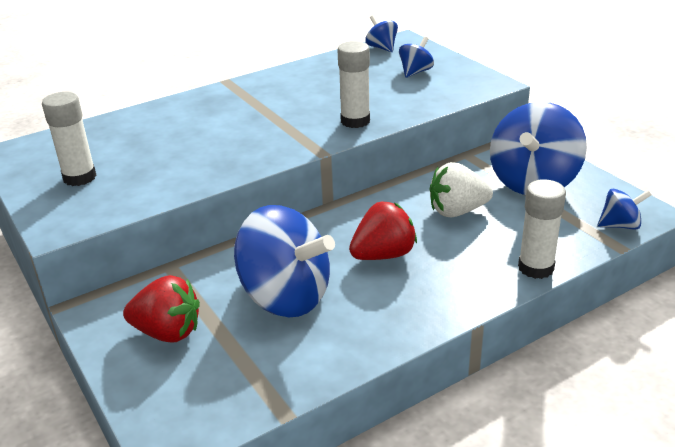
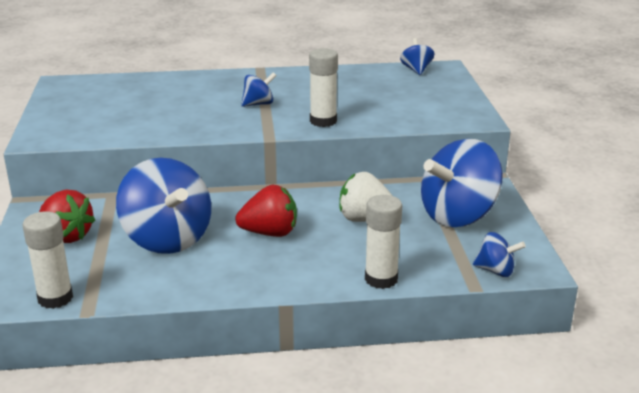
camera: 25 degrees right, 5 degrees down
white glue stick [42,92,97,186] -> white glue stick moved to [23,212,73,309]
blue spinning top [399,37,434,78] -> blue spinning top moved to [241,72,277,107]

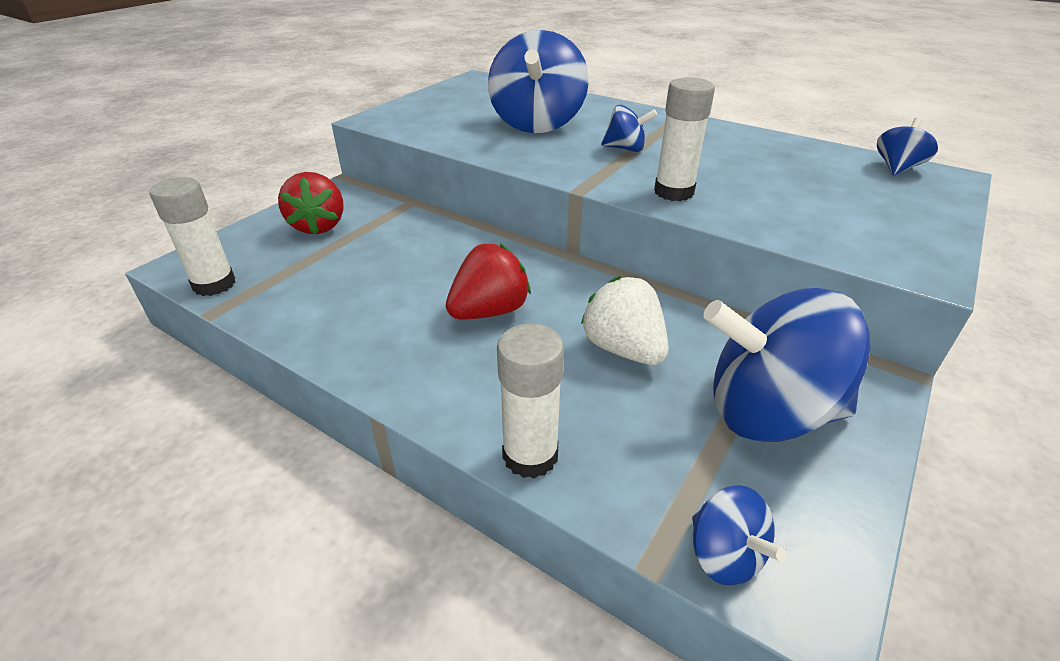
camera: 40 degrees right, 10 degrees up
blue spinning top [116,158,211,254] -> blue spinning top moved to [488,30,589,133]
red strawberry [235,185,297,237] -> red strawberry turned 75 degrees counterclockwise [446,244,531,319]

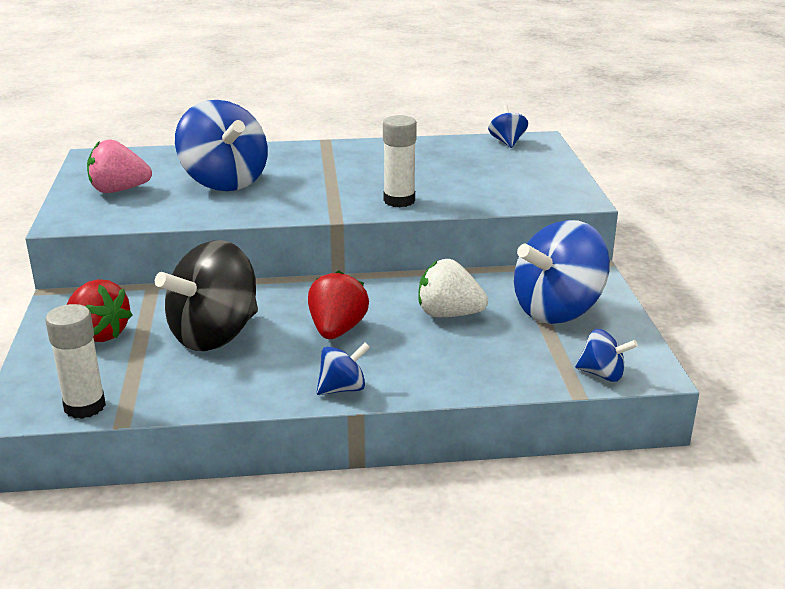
camera: 40 degrees left, 10 degrees down
white glue stick [497,323,564,478] -> none
blue spinning top [601,105,657,152] -> blue spinning top moved to [317,342,370,395]
none -> pink strawberry [87,139,152,193]
none -> black spinning top [155,240,258,351]

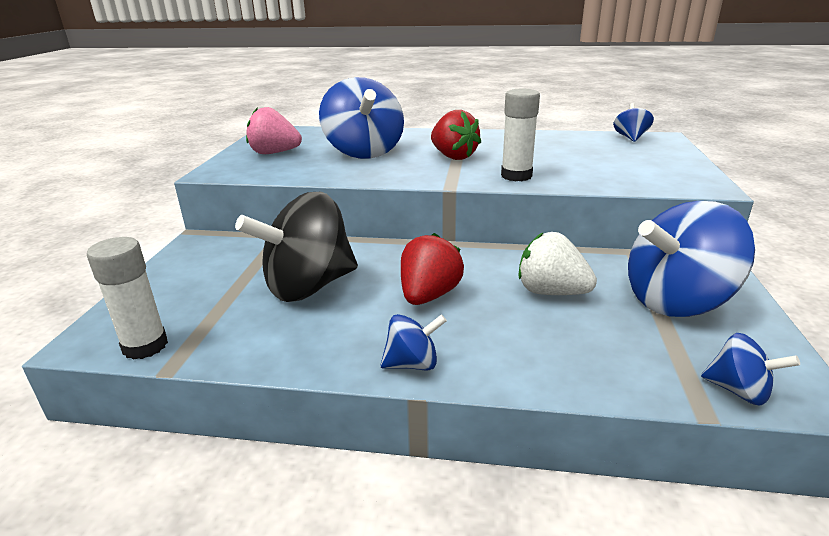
camera: 15 degrees right, 0 degrees up
red strawberry [67,279,132,342] -> red strawberry moved to [431,110,481,160]

